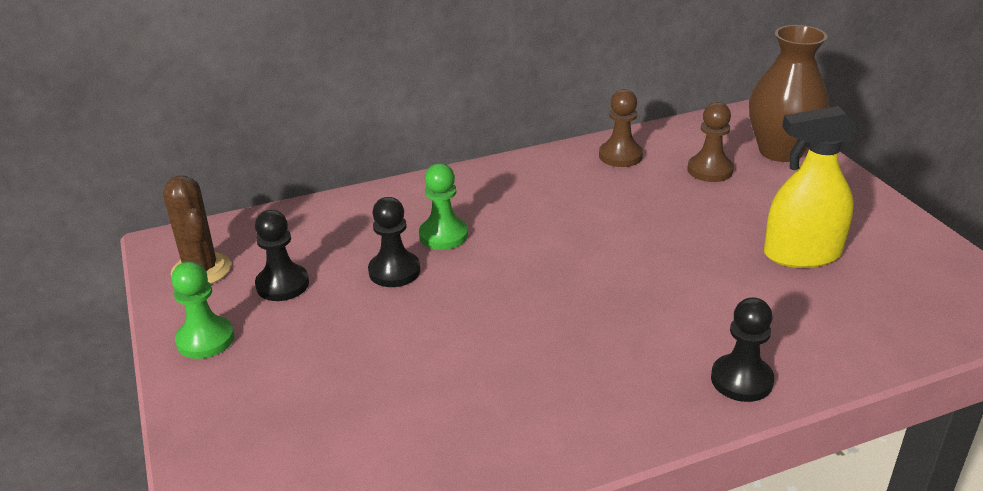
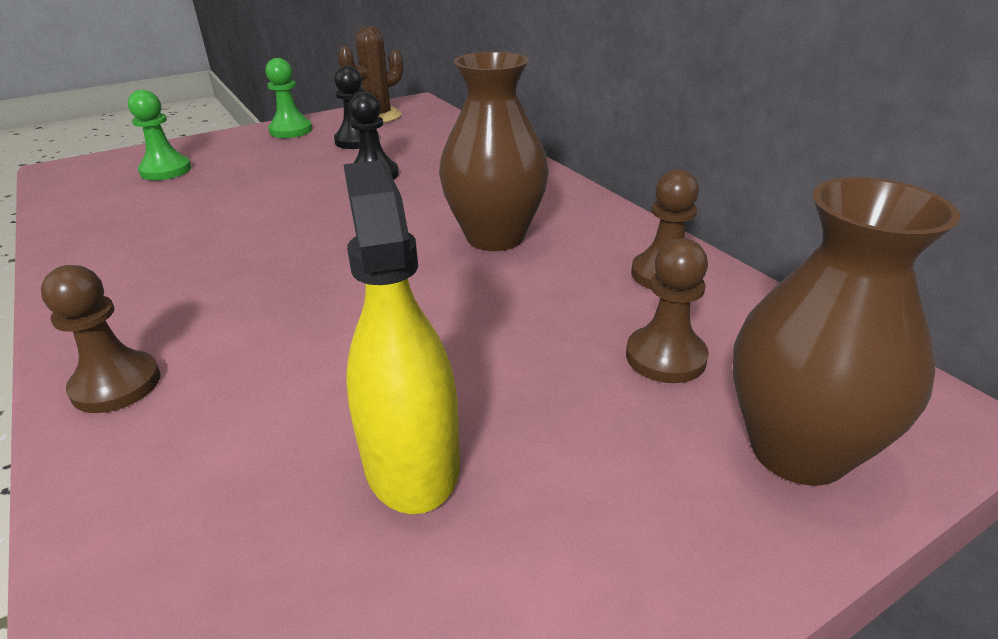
camera: 80 degrees right, 0 degrees up
green pawn [419,163,468,250] -> green pawn moved to [128,90,191,180]
black pawn [711,297,774,402] -> brown pawn [41,265,160,413]
none -> brown vase [439,51,549,251]

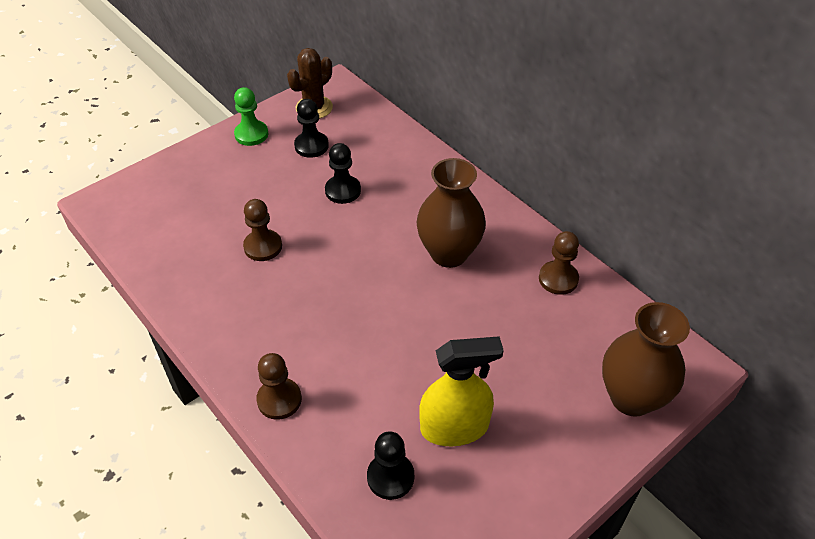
camera: 10 degrees left, 15 degrees up
green pawn [128,90,191,180] -> none
yellow spray bottle [343,160,460,514] -> yellow spray bottle turned 105 degrees clockwise [419,336,504,446]
brown pawn [626,238,709,383] -> brown pawn moved to [243,199,282,261]
none -> black pawn [367,431,414,500]

